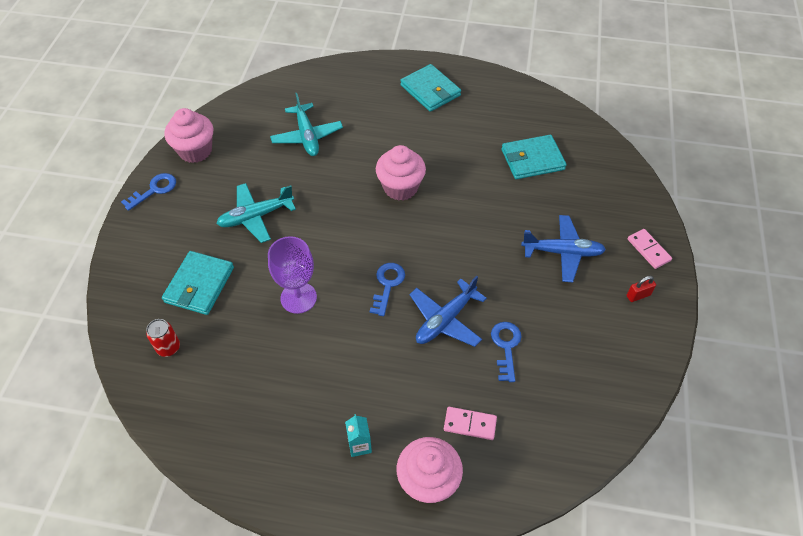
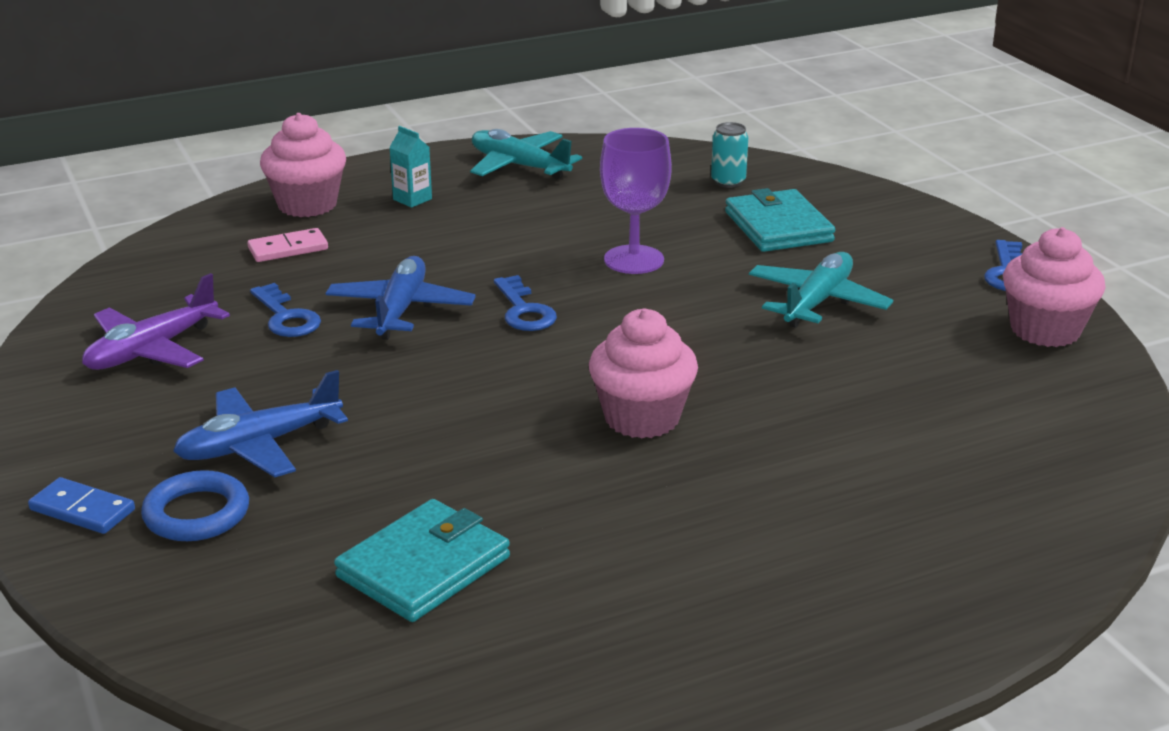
camera: 145 degrees right, 25 degrees down
red can [146,319,180,357] -> turquoise can [711,122,748,188]
turquoise plane [270,93,343,156] -> turquoise plane moved to [470,129,582,179]
turquoise wallet [400,64,461,112] -> none
red padlock [627,276,656,302] -> none
pink domino [628,229,672,269] -> blue domino [28,477,135,534]
none -> purple plane [82,273,230,370]
none -> blue ring [141,470,249,541]

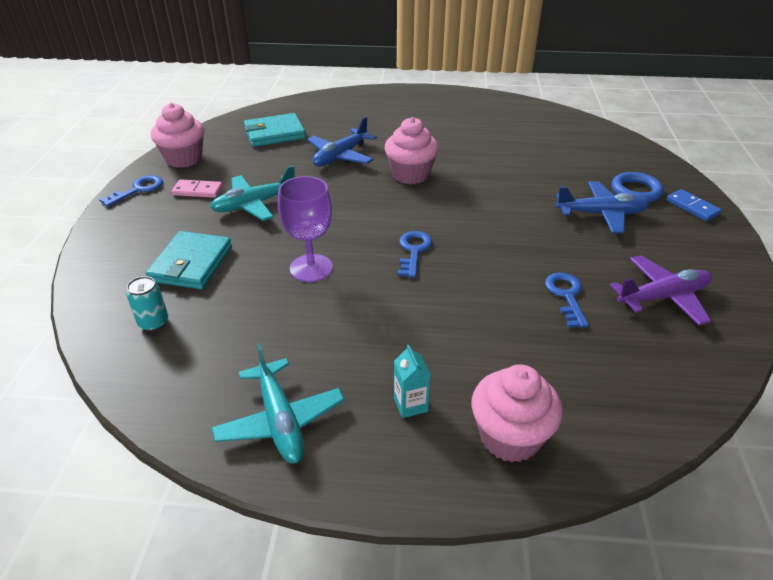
camera: 150 degrees left, 10 degrees up
pink domino [248,228,328,262] -> pink domino moved to [172,179,223,198]
blue plane [326,256,476,340] -> blue plane moved to [307,116,377,166]
turquoise wallet [334,499,510,622] -> turquoise wallet moved to [244,113,306,147]

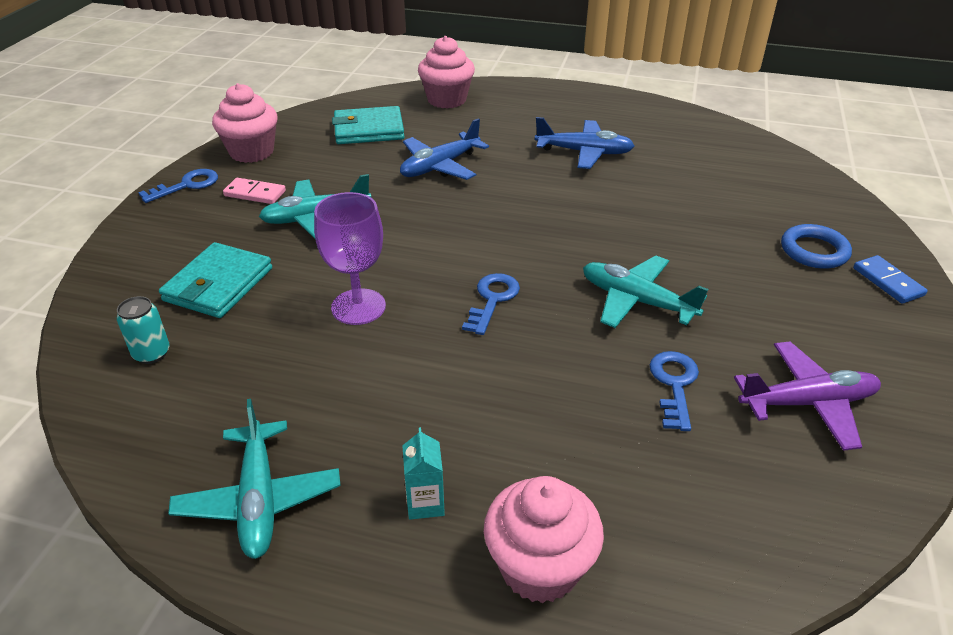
camera: 10 degrees right, 0 degrees up
pink cupcake [385,117,439,184] -> pink cupcake moved to [418,36,475,109]
blue plane [556,182,649,233] -> blue plane moved to [535,117,635,169]
none -> turquoise plane [583,255,708,328]

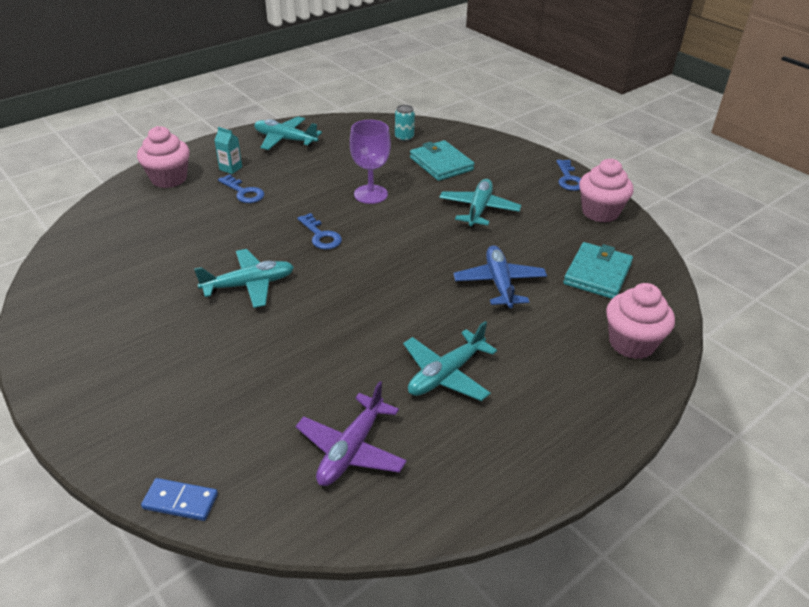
camera: 125 degrees right, 0 degrees up
pink domino [223,178,286,204] -> none
blue plane [535,117,635,169] -> turquoise plane [403,321,497,401]
blue key [650,351,699,431] -> blue key moved to [218,174,264,203]
purple plane [734,342,881,451] -> purple plane moved to [296,381,407,486]
blue ring [781,224,852,269] -> none
blue domino [853,255,928,304] -> blue domino moved to [141,478,218,521]

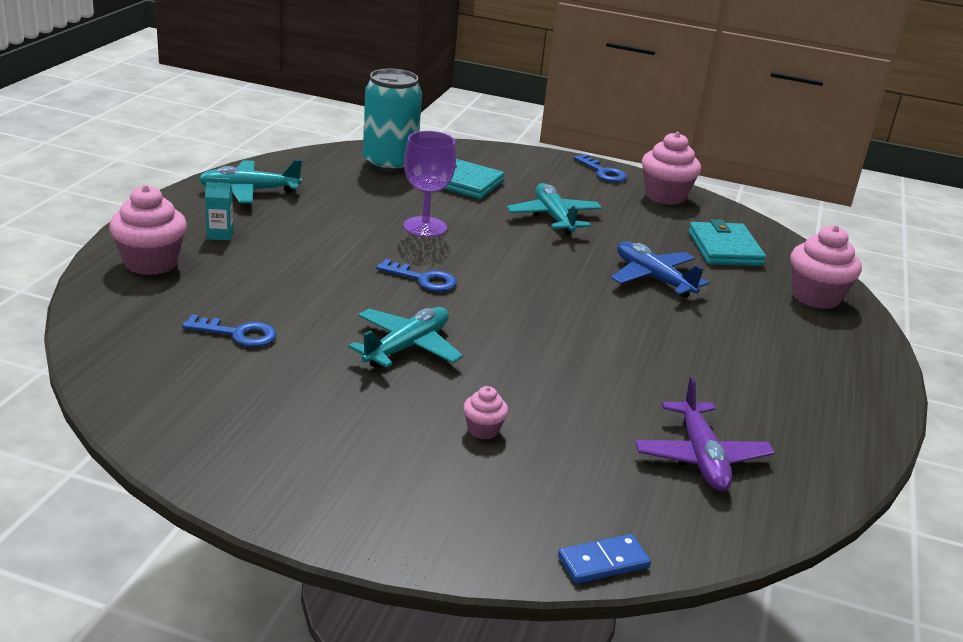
camera: 35 degrees left, 10 degrees down
blue key [218,174,264,203] -> blue key moved to [182,314,277,347]
turquoise can [395,105,415,142] -> turquoise can [363,69,422,173], size x2.19
turquoise plane [403,321,497,401] -> none
none -> pink cupcake [463,386,508,439]

